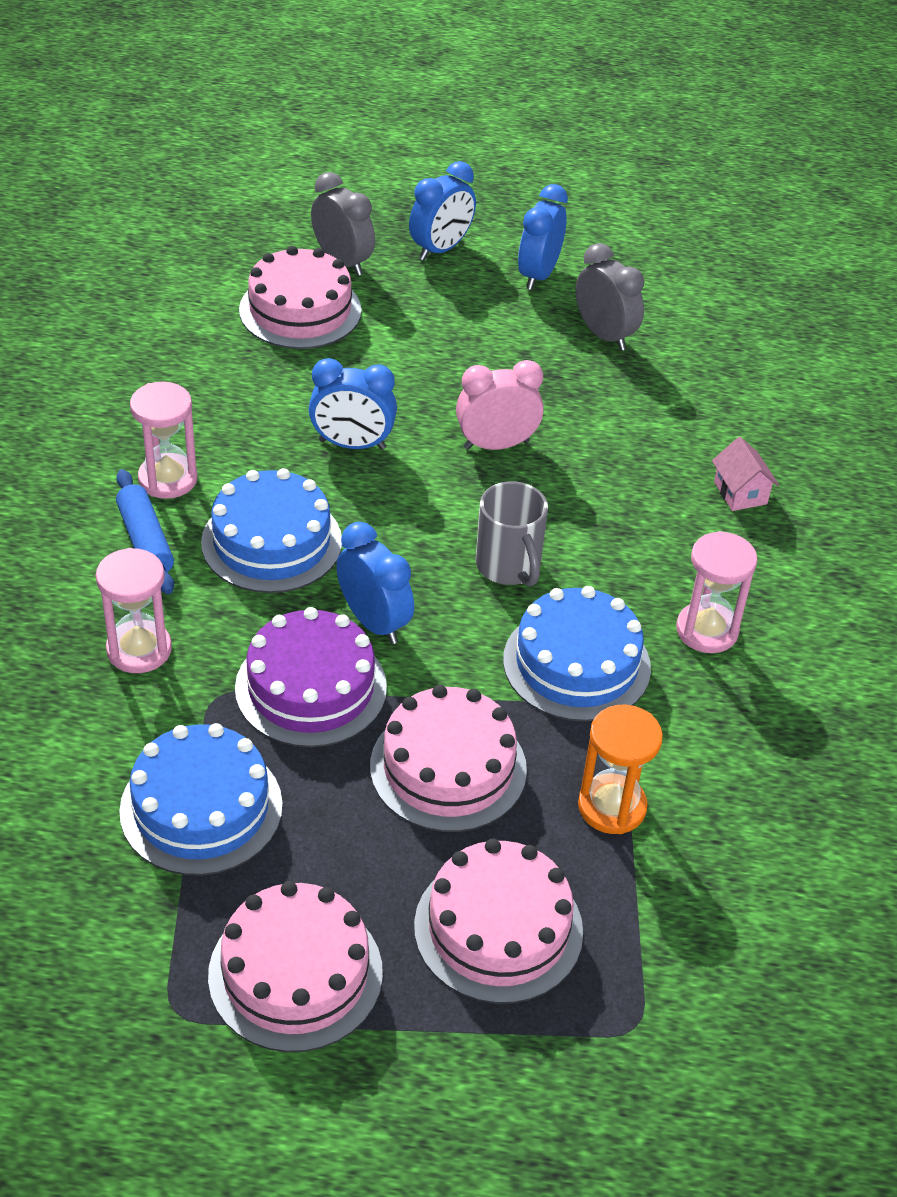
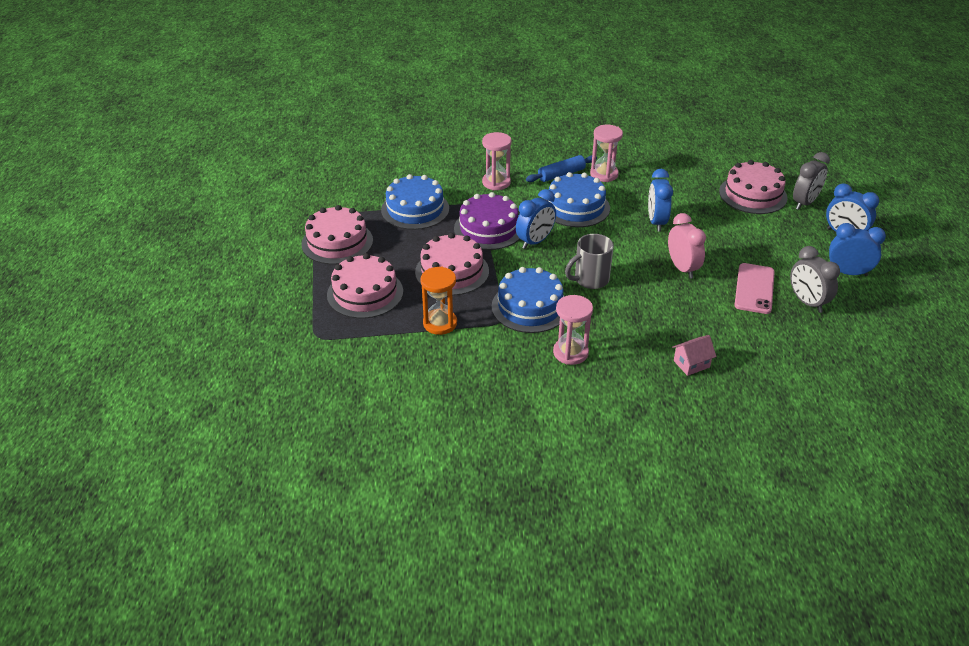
camera: 85 degrees right, 5 degrees down
grey clock [575,243,644,351] -> grey clock turned 105 degrees clockwise [790,246,840,313]
none -> pink phone [735,263,775,314]

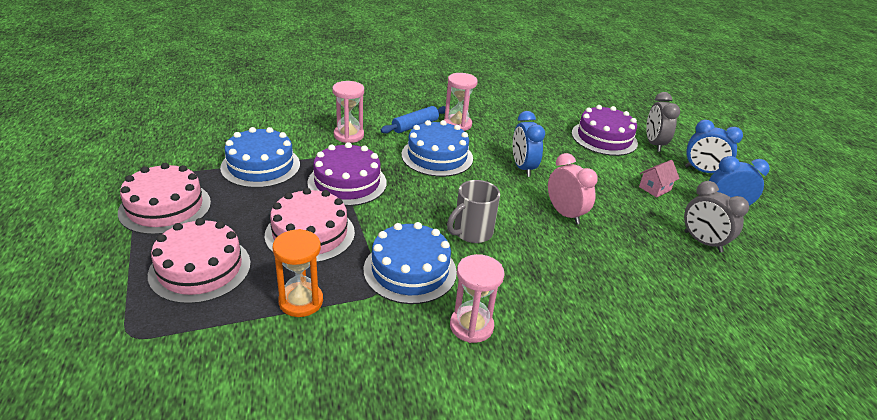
camera: 15 degrees left, 5 degrees down
blue clock [516,189,556,249] -> none
pink house [672,335,716,376] -> pink house moved to [639,160,680,197]
pink cake [719,160,788,214] -> purple cake [572,105,638,156]
pink phone [735,263,775,314] -> none
grey clock [793,152,830,210] -> grey clock turned 150 degrees clockwise [646,92,680,152]

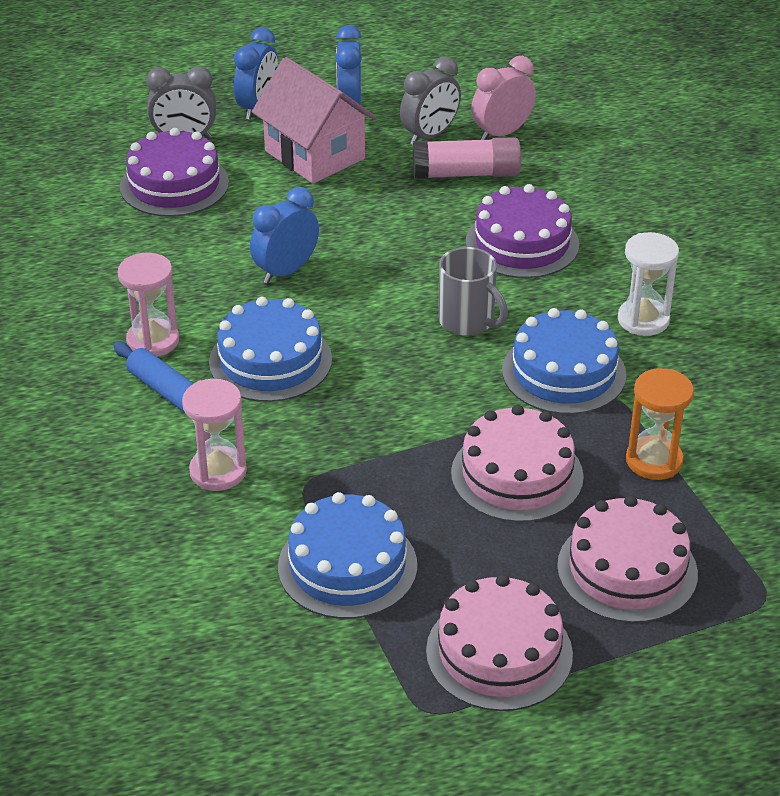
camera: 90 degrees left, 5 degrees up
purple cake [307,142,387,206] -> purple cake moved to [466,184,579,278]
pink hourglass [450,254,505,343] -> white hourglass [618,232,679,336]
blue clock [513,111,545,177] -> blue clock turned 150 degrees clockwise [250,187,319,284]
pink clock [548,153,597,224] -> pink clock moved to [471,56,536,140]
pink house [639,160,680,197] -> pink house [252,57,376,184], size x2.17
none -> pink glue stick [413,137,521,179]

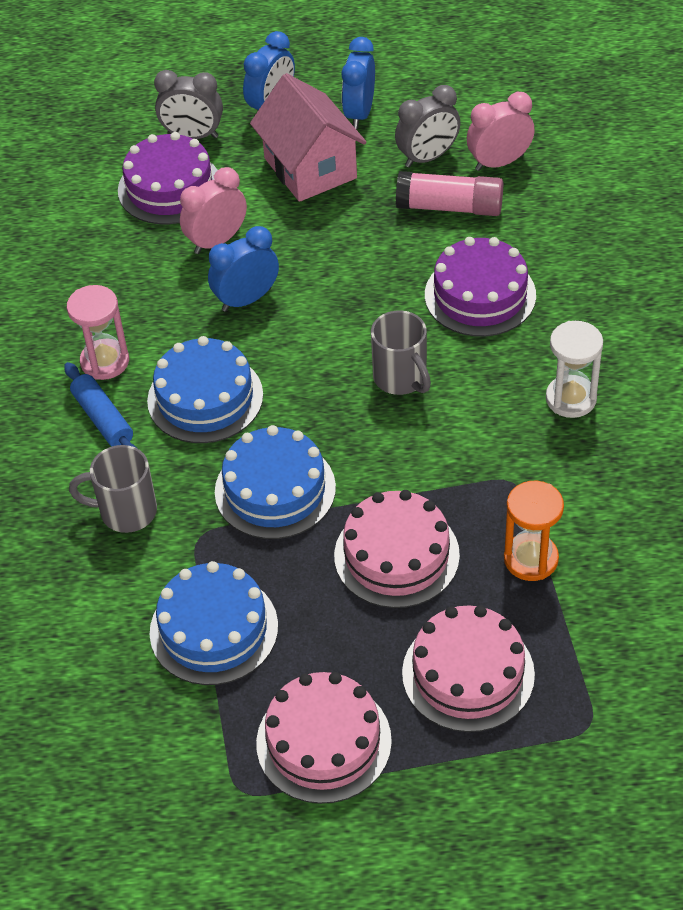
camera: 15 degrees right, 10 degrees up
pink hourglass [182,379,247,491] -> grey mug [69,445,157,533]
blue cake [502,308,626,414] -> blue cake moved to [215,425,336,539]
none -> pink clock [180,167,247,254]

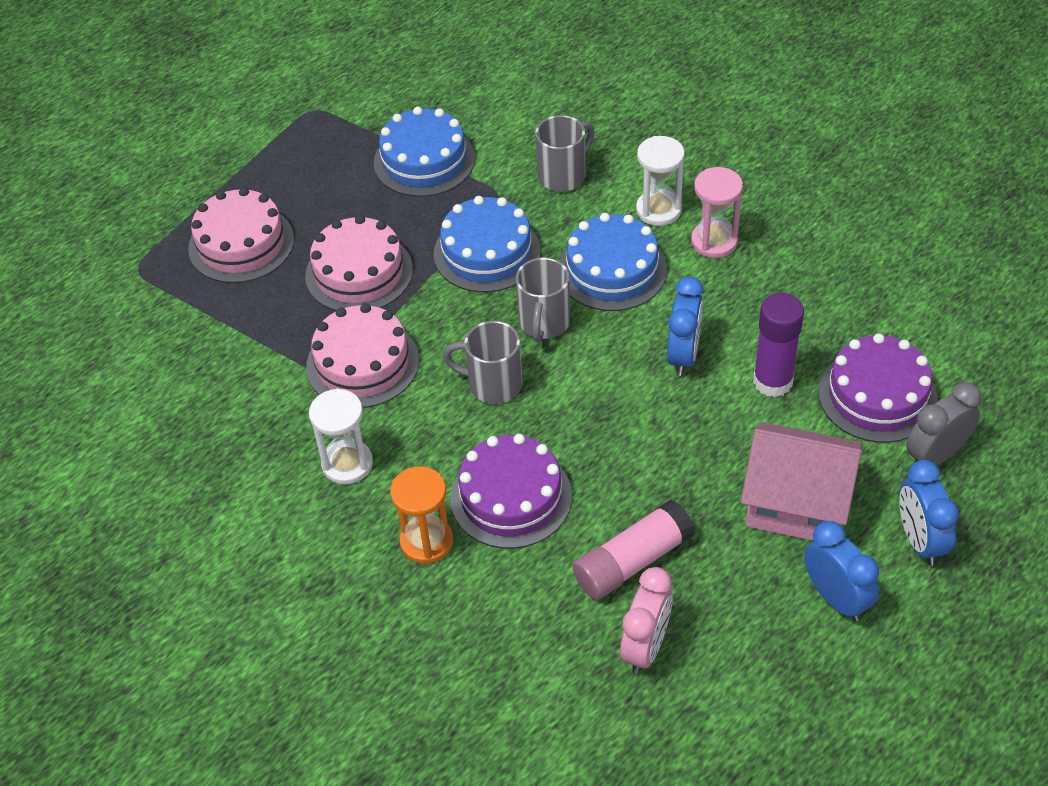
camera: 135 degrees right, 0 degrees up
blue rolling pin [64,362,138,449] -> white hourglass [636,136,685,226]
pink clock [180,167,247,254] -> purple glue stick [753,293,804,397]
pink cake [256,672,392,804] -> pink cake moved to [306,303,419,408]
grey clock [395,85,460,168] -> none
orange hourglass [504,481,564,581] -> orange hourglass moved to [390,466,453,564]
none -> grey mug [516,258,570,343]

